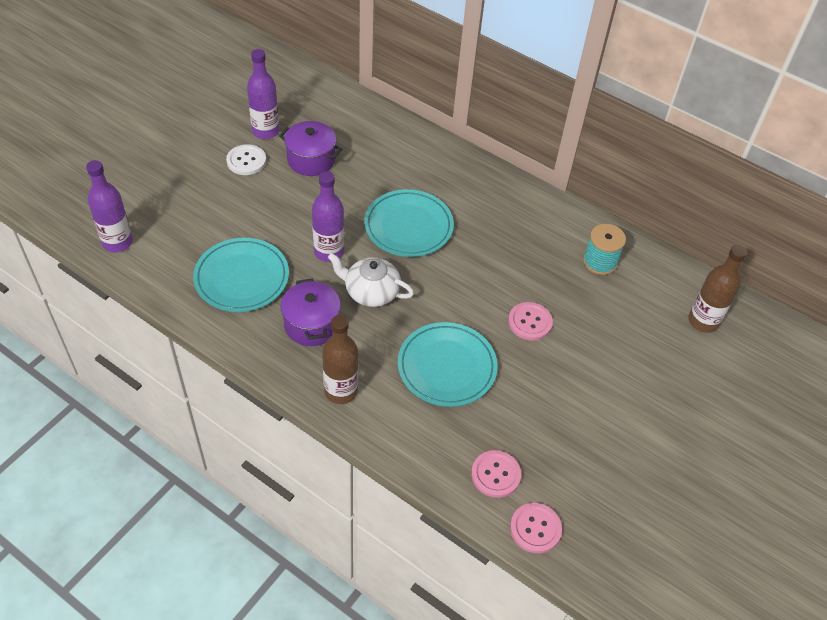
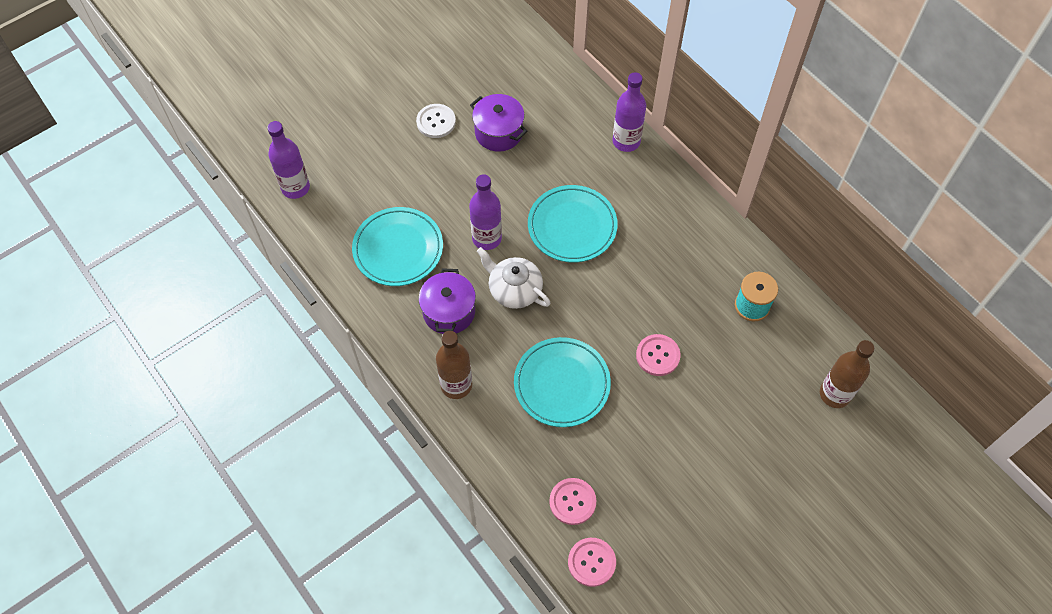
camera: 20 degrees right, 10 degrees up
purple bottle [247,49,279,139] -> purple bottle moved to [613,72,646,152]

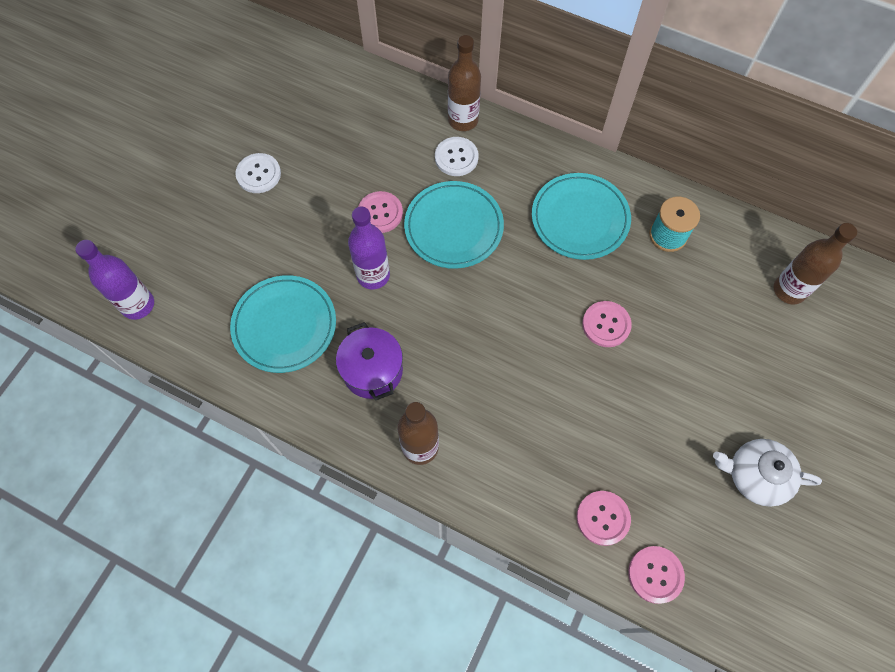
camera: 25 degrees left, 5 degrees up
purple pot [470,94,527,152] -> none
white teapot [477,247,550,309] -> white teapot moved to [713,439,822,507]
turquoise plate [514,337,611,427] -> turquoise plate moved to [532,173,631,260]
purple bottle [613,72,646,152] -> brown bottle [448,35,481,131]
none -> pink button [358,191,403,233]
none -> white button [435,137,479,176]

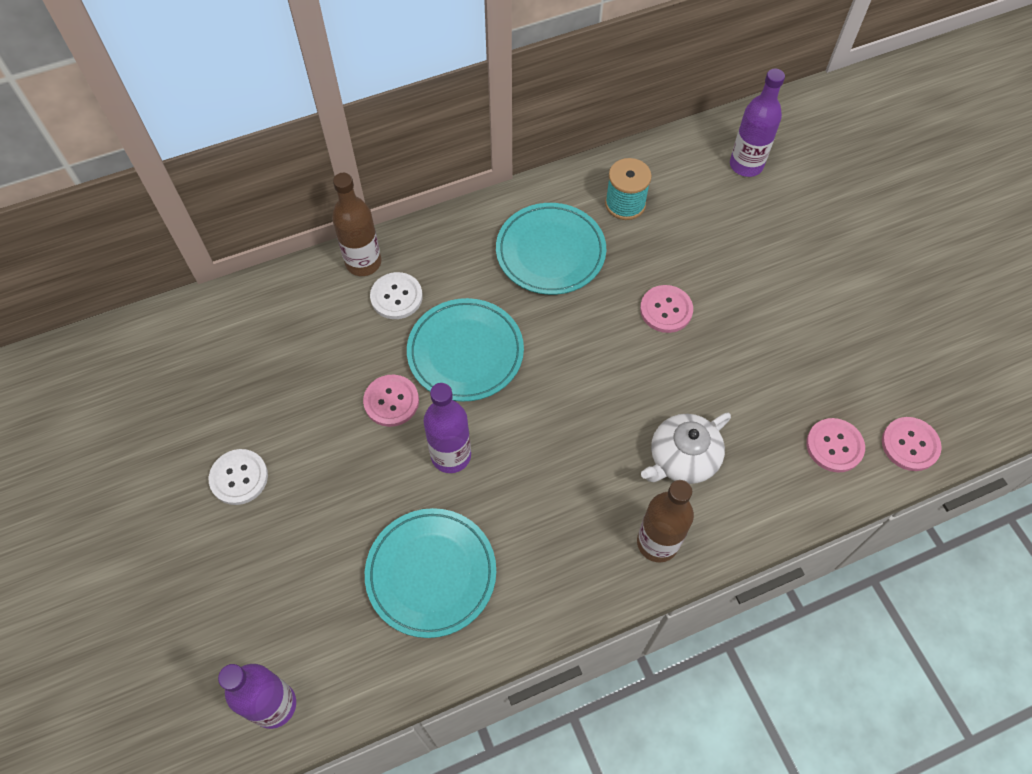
camera: 50 degrees left, 5 degrees down
purple pot [336,322,403,401] -> none
white teapot [713,439,822,507] -> white teapot moved to [641,412,731,484]
brown bottle [774,223,857,304] -> purple bottle [730,68,785,177]

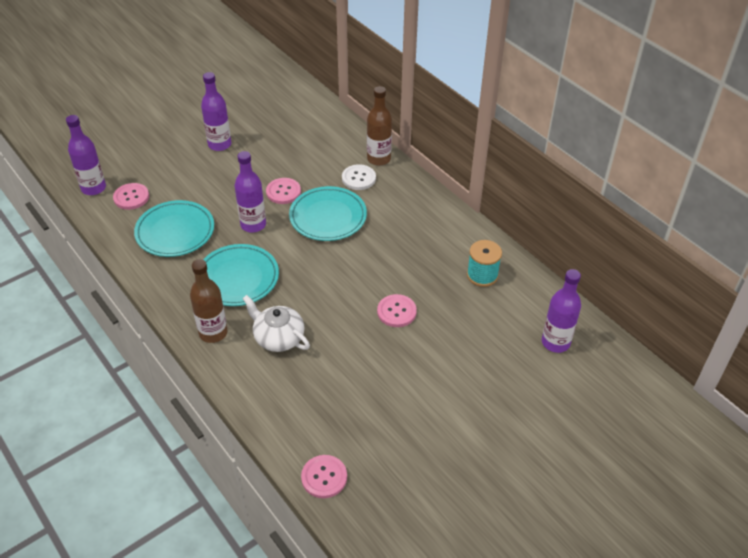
camera: 75 degrees right, 15 degrees down
white button [209,449,268,505] -> purple bottle [201,72,231,151]
turquoise plate [496,203,606,295] -> turquoise plate moved to [203,244,279,306]
pink button [806,418,865,473] -> pink button moved to [113,183,149,210]

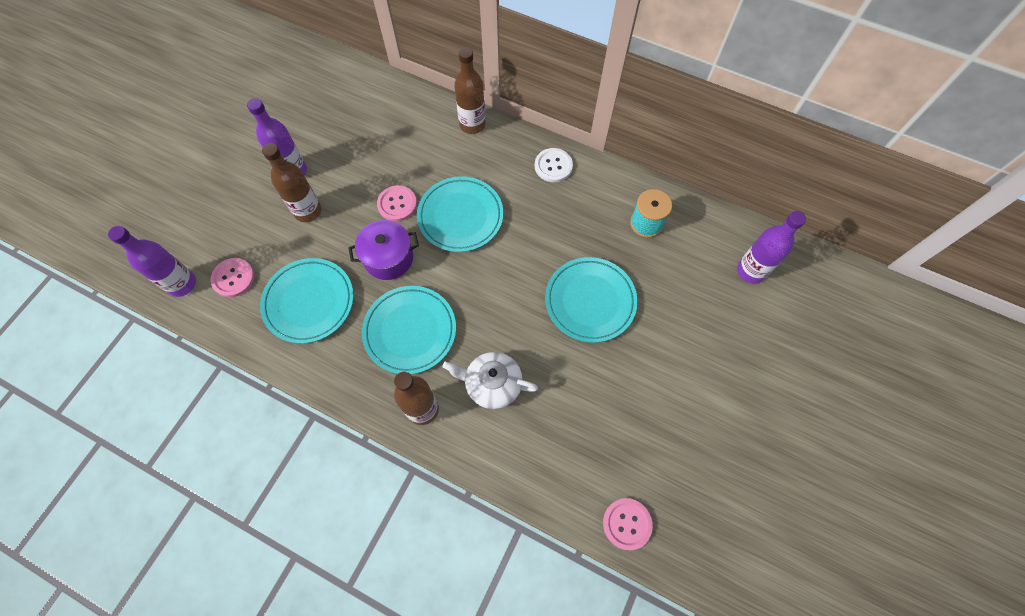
camera: 25 degrees left, 20 degrees up
purple bottle [234,151,266,233] -> purple pot [348,220,419,280]
white button [342,164,376,190] -> white button moved to [535,148,573,182]
pink button [377,294,417,327] -> turquoise plate [545,257,638,343]
none -> brown bottle [262,143,321,222]

